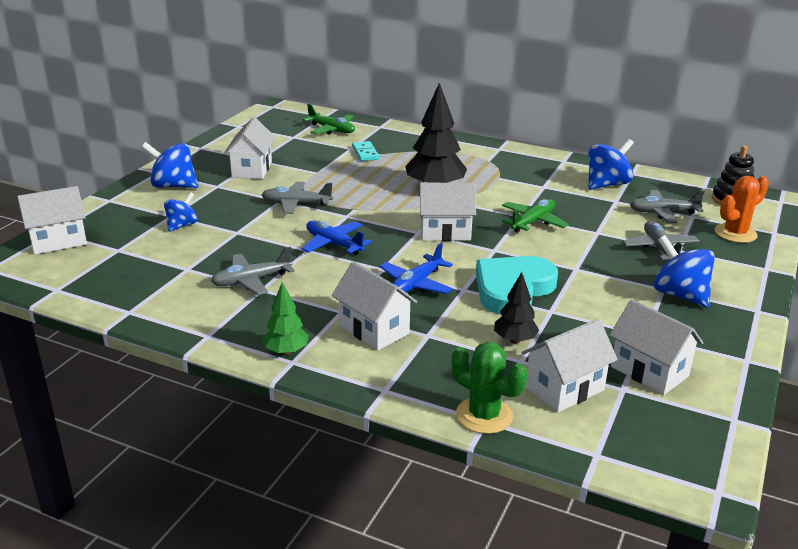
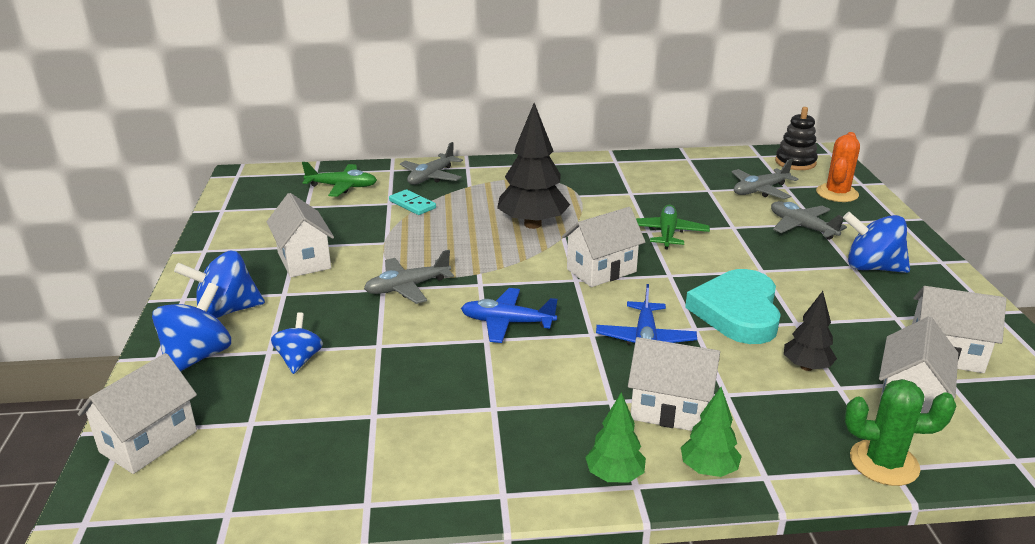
camera: 30 degrees left, 0 degrees up
grey plane [211,247,294,295] -> grey plane moved to [400,142,463,185]
blue spinning top [588,139,634,190] -> blue spinning top moved to [152,283,231,371]
none -> green tree [681,387,742,477]

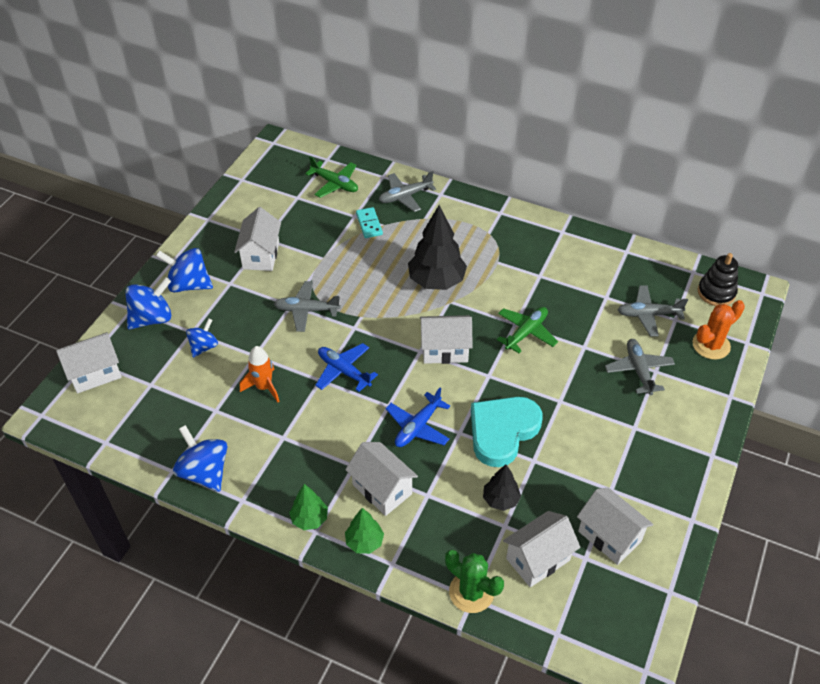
camera: 30 degrees right, 20 degrees up
blue spinning top [843,212,910,273] -> blue spinning top moved to [173,425,227,492]
none -> orange rocket [240,346,280,402]

